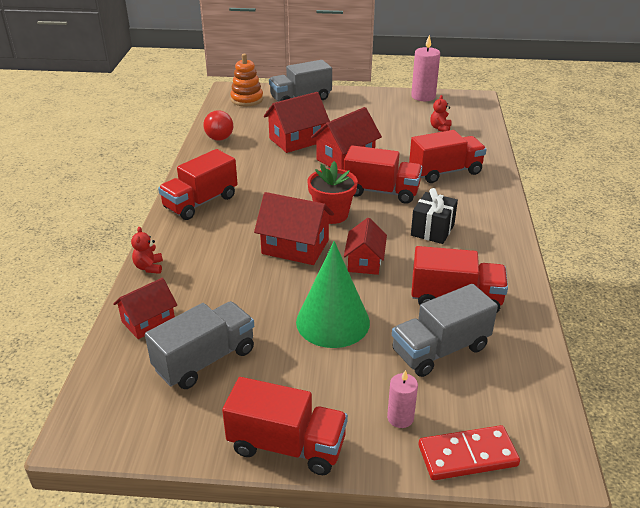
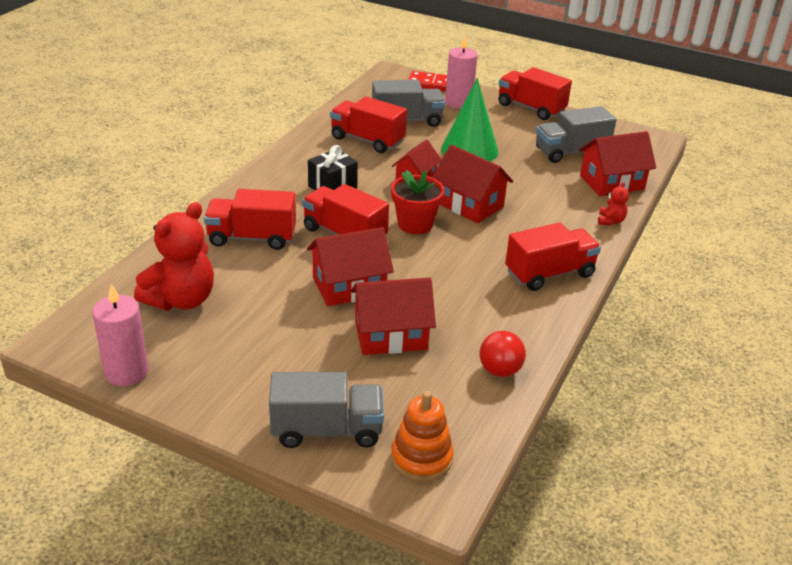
camera: 160 degrees left, 0 degrees up
red house [113,278,177,339] -> red house [579,131,656,196], size x1.50
pink candle [387,370,418,428] -> pink candle [445,35,478,109], size x1.69
red teddy bear [430,95,452,132] -> red teddy bear [134,202,214,310], size x2.25

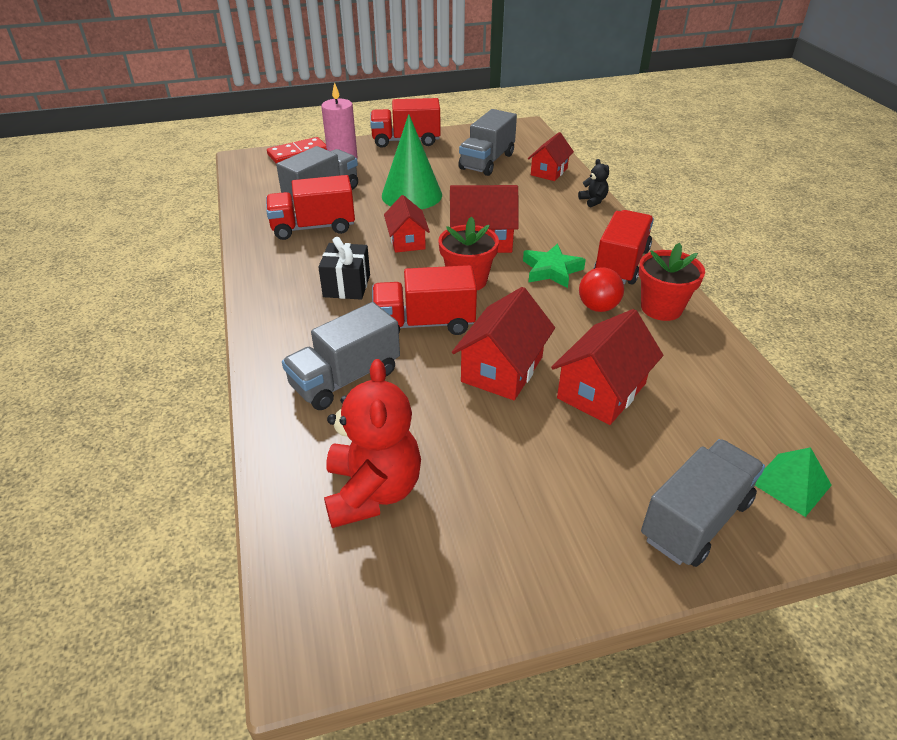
camera: 40 degrees left, 5 degrees up
pink candle [92,284,149,386] -> none
red truck [204,189,296,250] -> grey truck [282,302,400,410]
orange stacking toy [391,391,454,482] -> green pyramid [755,447,832,517]
red ball [479,331,526,377] -> red ball moved to [579,267,624,312]
red house [579,131,656,196] -> red house [528,132,574,181], size x0.67
red teddy bear [598,182,629,225] -> black teddy bear [578,159,609,208]
none -> green star [523,243,586,288]
none -> red flower pot [639,243,705,321]

